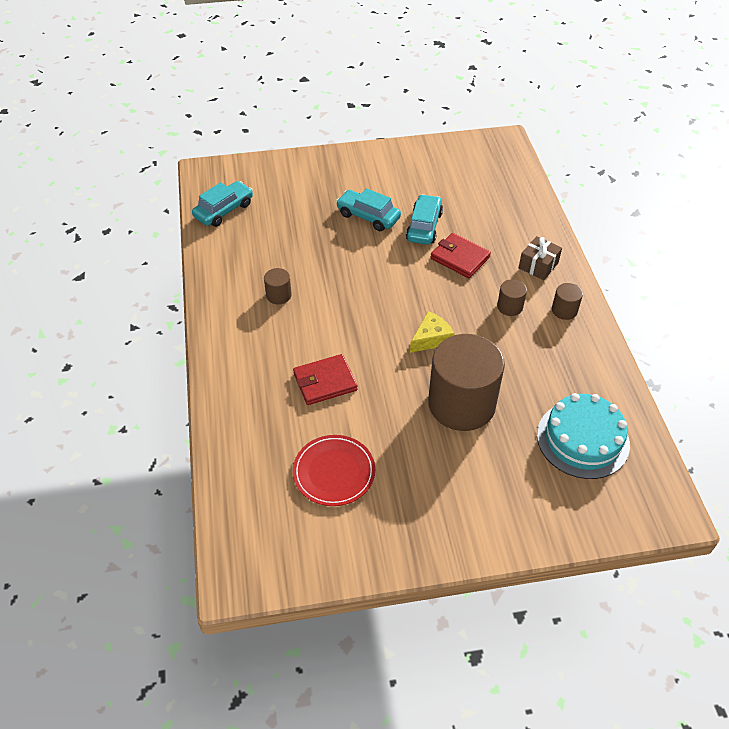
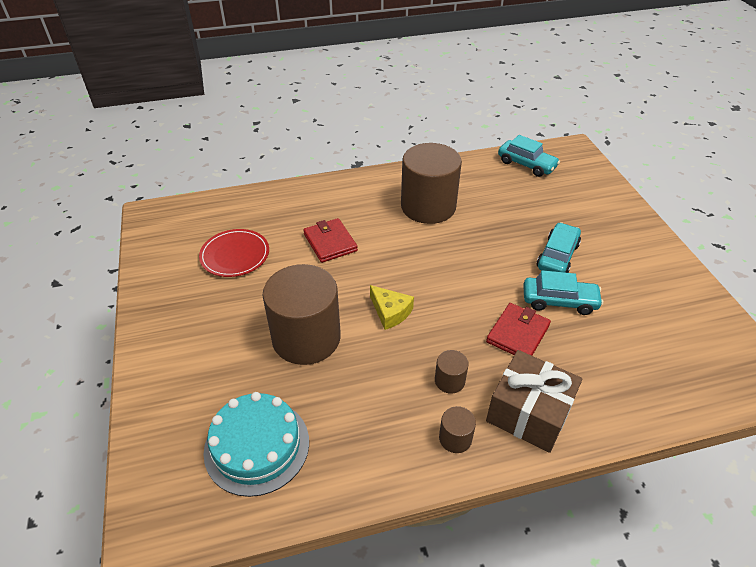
camera: 85 degrees right, 5 degrees down
brown cylinder [264,268,292,304] -> brown cylinder [401,143,462,224], size x2.39
brown gift [519,236,562,280] -> brown gift [486,350,582,453], size x1.69

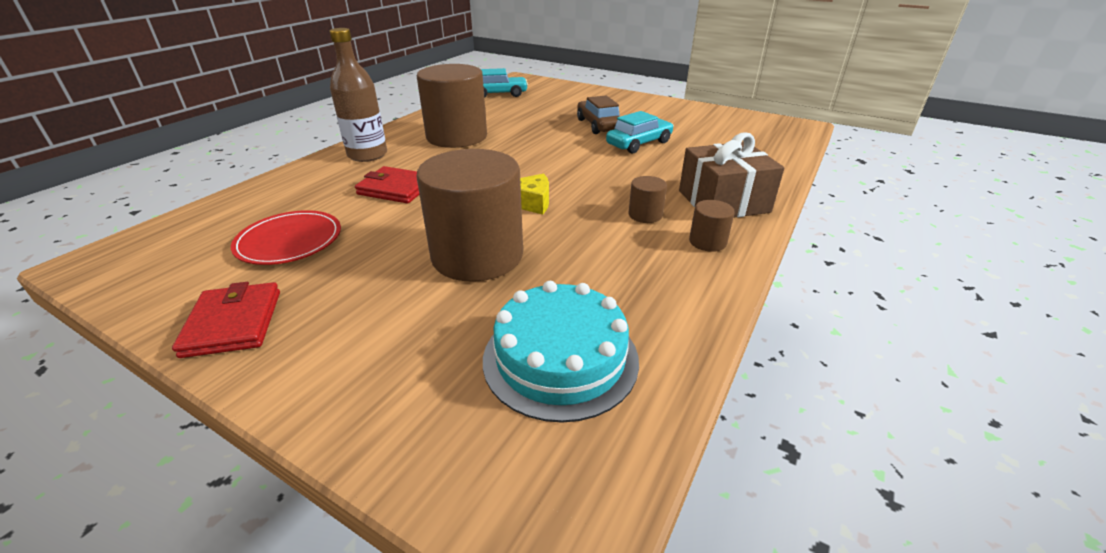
camera: 45 degrees left, 10 degrees down
red wallet [486,303,551,356] -> red wallet moved to [172,282,280,358]
turquoise car [536,222,581,273] -> brown car [577,96,620,134]
none -> brown bottle [330,28,387,162]

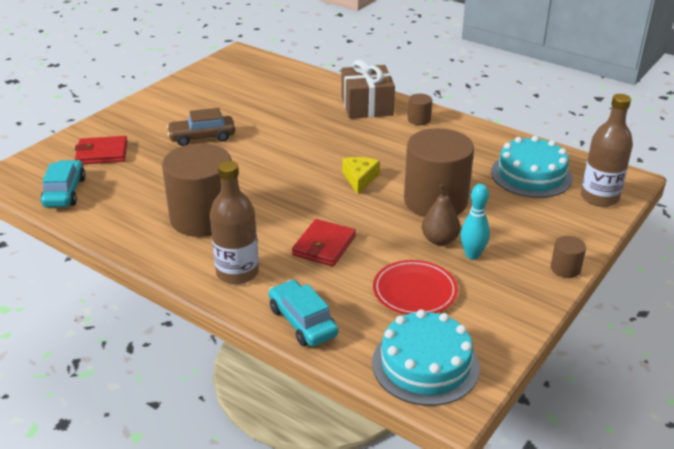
camera: 85 degrees left, 0 degrees up
red wallet [172,282,280,358] -> red wallet moved to [75,136,128,164]
turquoise car [606,111,674,153] -> turquoise car moved to [269,280,338,347]
brown cylinder [628,176,667,223] -> brown cylinder moved to [551,236,586,278]
none -> turquoise cake [372,309,480,406]
none -> brown pear [422,185,460,246]
none -> turquoise bowling pin [460,184,490,260]
none -> brown bottle [581,94,633,207]

